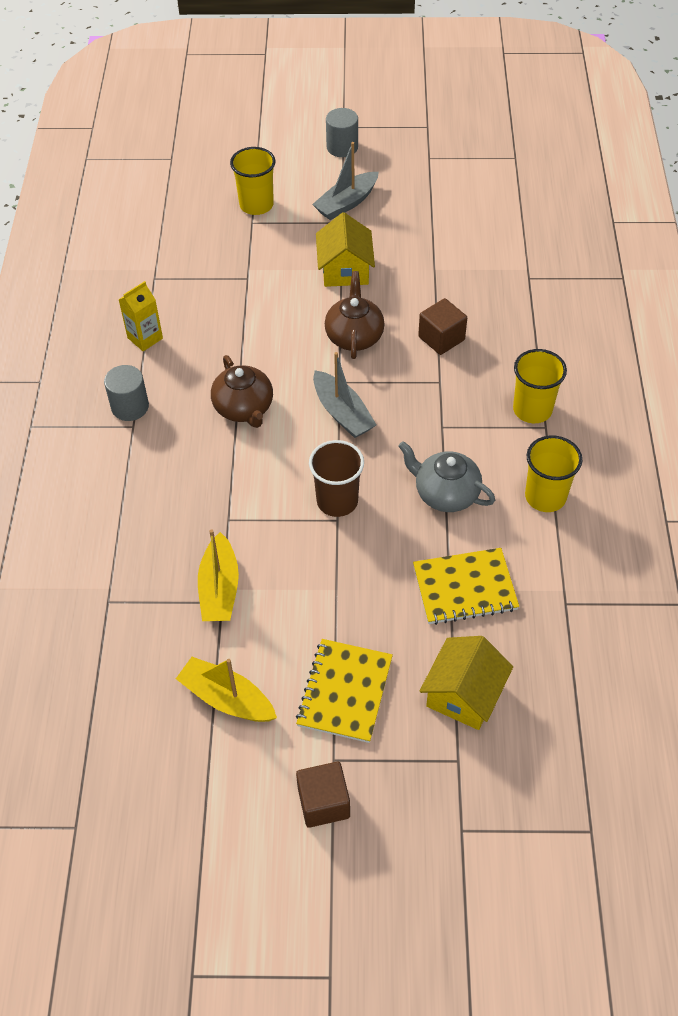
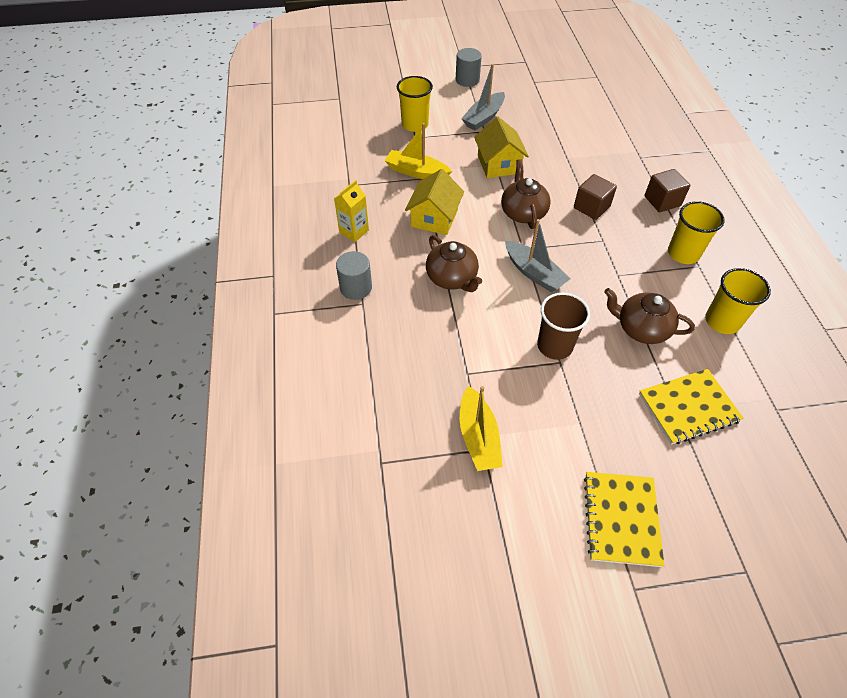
camera: 10 degrees left, 0 degrees up
yellow boat [176,657,277,722] -> yellow boat moved to [385,123,452,179]
brown cube [296,762,350,828] -> brown cube moved to [644,169,690,212]
grey teapot [398,441,495,512] -> brown teapot [604,288,695,344]
yellow house [420,636,513,730] -> yellow house moved to [405,169,464,235]

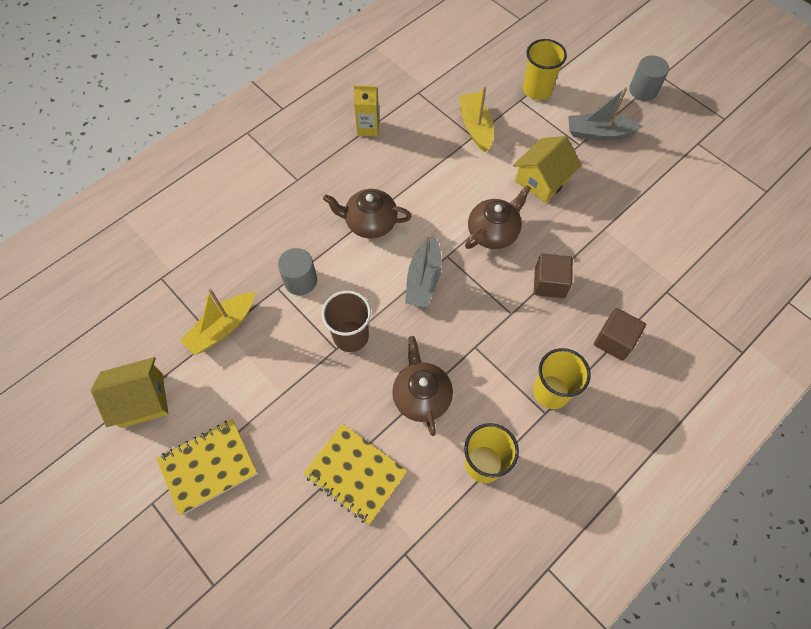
camera: 55 degrees right, 10 degrees up
grey cylinder [336,251,372,300] -> grey cylinder moved to [278,248,317,295]
yellow house [405,169,464,235] -> yellow house moved to [91,357,169,428]
brown teapot [426,235,482,292] -> brown teapot turned 75 degrees clockwise [323,189,412,238]

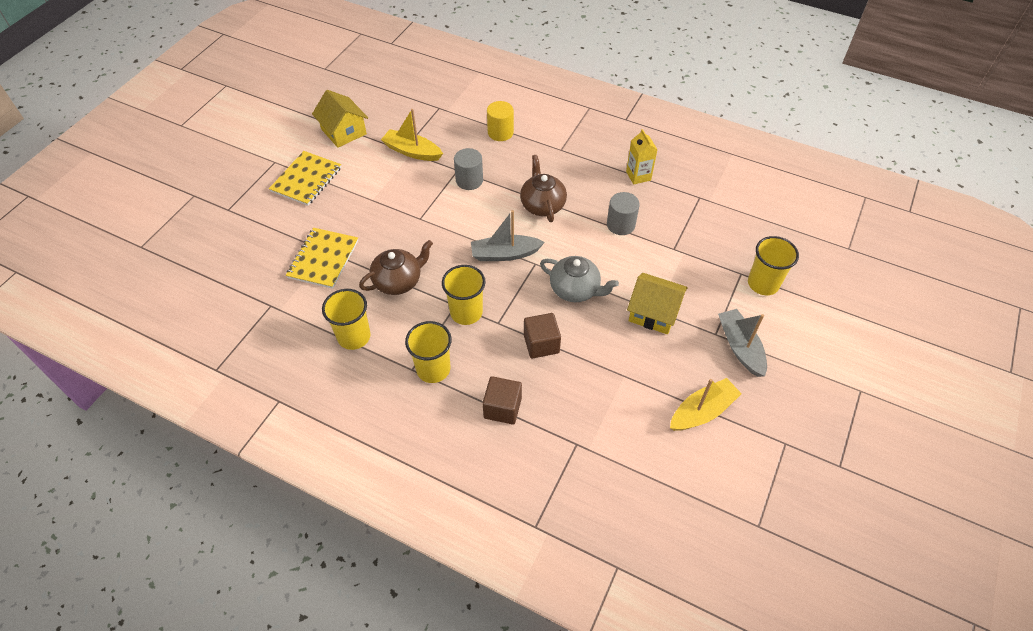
camera: 70 degrees right, 10 degrees down
yellow notebook [156,419,258,516] -> yellow notebook turned 75 degrees clockwise [269,151,341,206]
brown cup [322,291,371,352] -> none
yellow boat [459,87,494,152] -> yellow boat moved to [670,378,742,431]
brown teapot [465,185,531,249] -> grey teapot [540,256,619,302]
grey cylinder [629,55,669,101] -> grey cylinder moved to [607,192,640,235]
none -> yellow cup [442,265,486,325]
none -> yellow cylinder [487,101,514,141]

